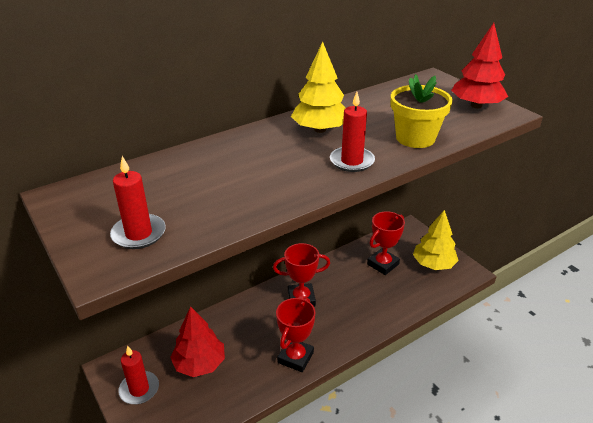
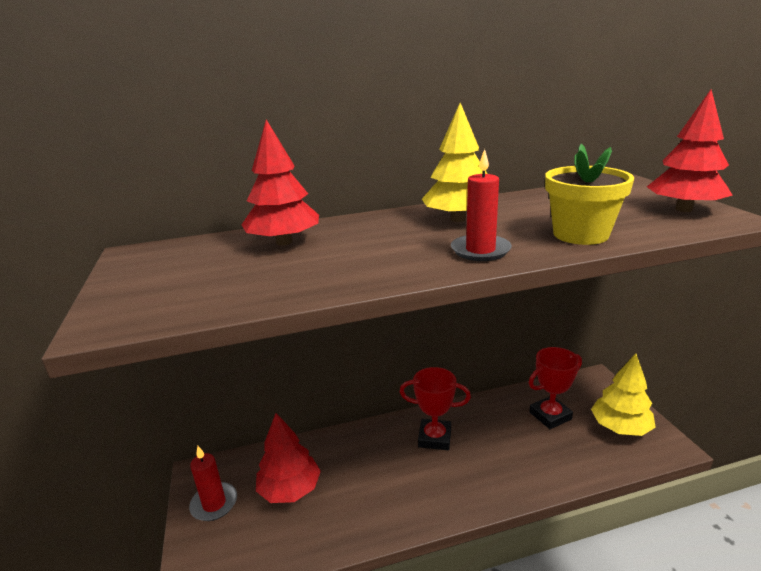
camera: 20 degrees right, 10 degrees down
red candle [110,156,166,249] -> none
red trophy [276,298,315,372] -> none
none -> red tree [241,119,319,246]

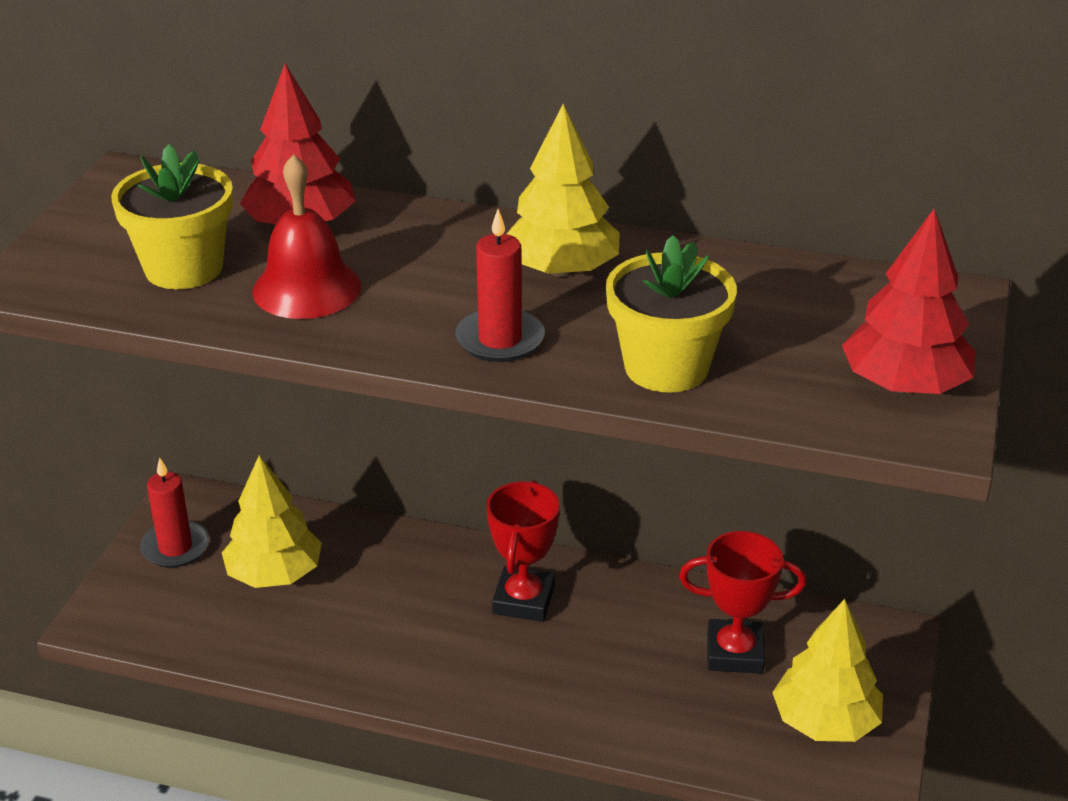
camera: 30 degrees right, 10 degrees up
red tree [256,413,321,503] -> yellow tree [222,455,322,588]
red trophy [400,367,471,450] -> red trophy turned 60 degrees clockwise [486,480,560,622]
none -> yellow flower pot [111,144,233,289]
none -> red bell [252,154,361,319]

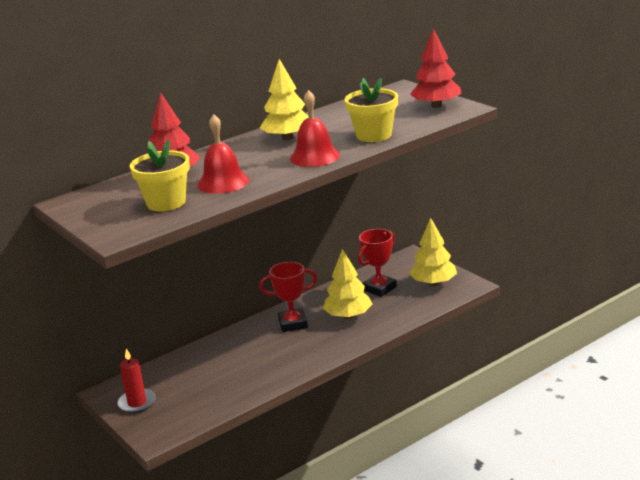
camera: 50 degrees left, 10 degrees down
yellow tree [222,455,322,588] -> yellow tree moved to [323,249,372,319]
red candle [455,209,545,362] -> red bell [290,90,340,167]
red trophy [486,480,560,622] -> red trophy turned 60 degrees counterclockwise [259,262,317,332]

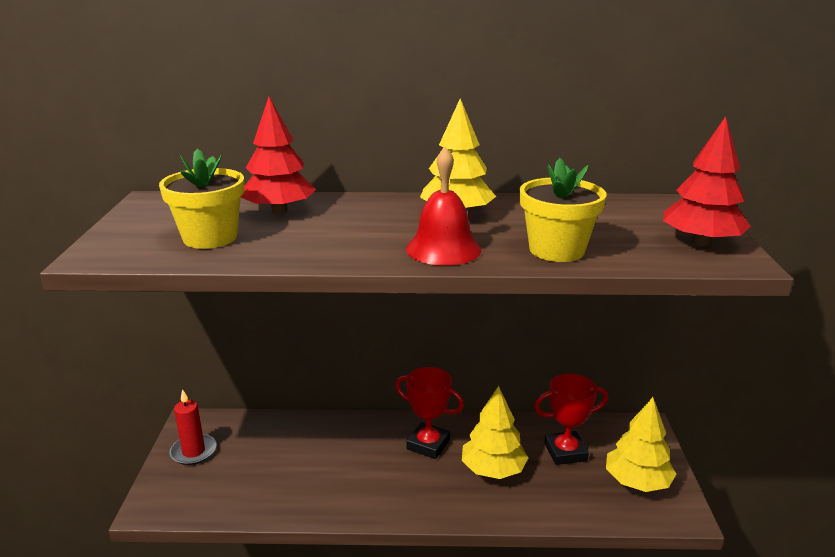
camera: 35 degrees right, 0 degrees up
red bell [197,114,249,194] -> none

